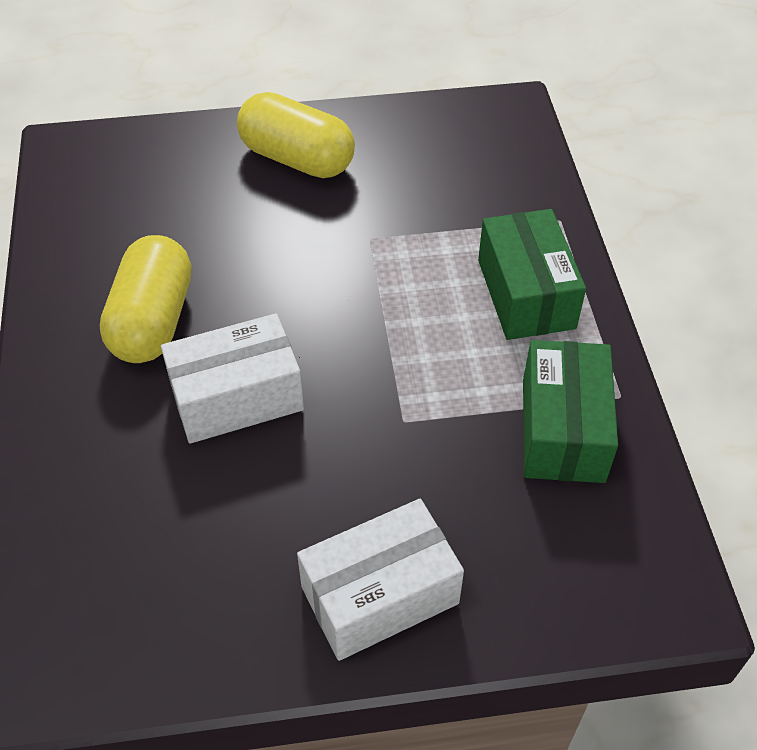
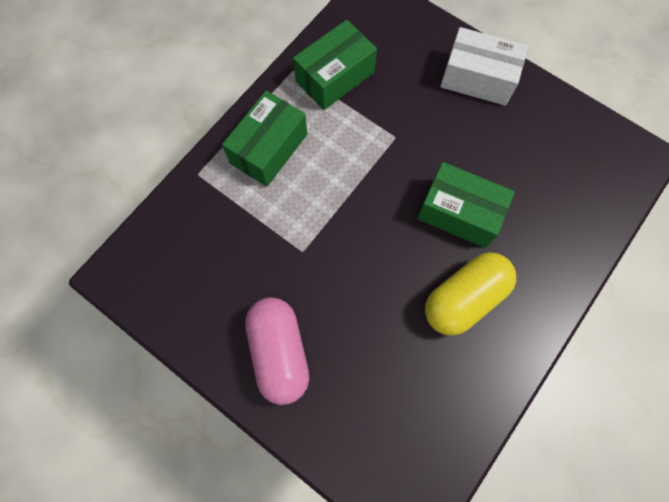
camera: 135 degrees left, 20 degrees up
white box [161,313,304,444] -> green box [417,162,515,248]
yellow capsule [237,92,355,178] -> pink capsule [245,297,309,405]

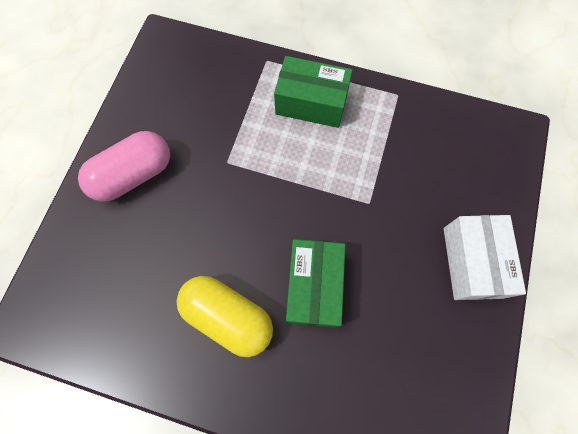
camera: 70 degrees right, 0 degrees up
green box [293,20,377,110] -> none

